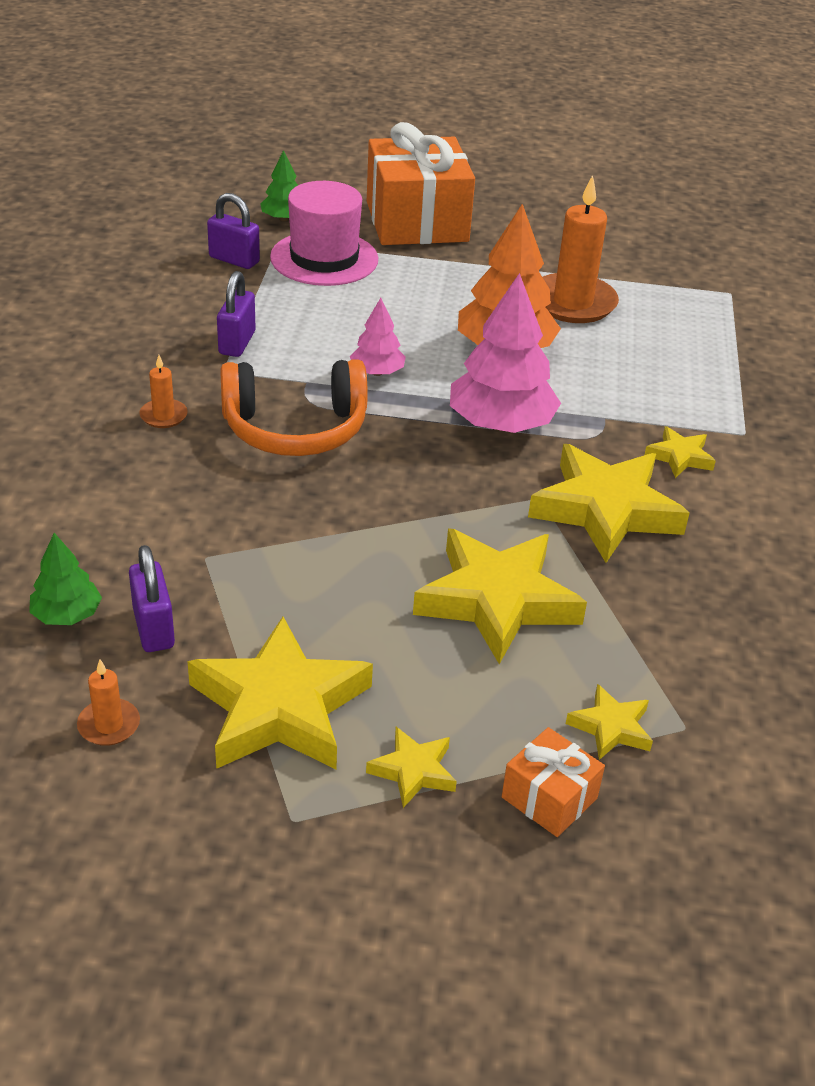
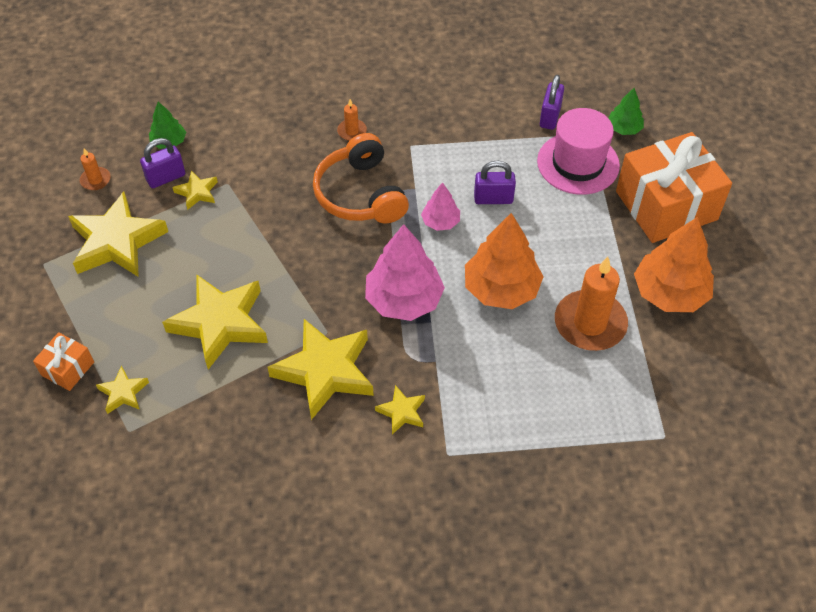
camera: 80 degrees right, 15 degrees up
purple padlock [217,271,255,357] -> purple padlock moved to [474,161,516,204]
yellow star [366,727,457,808] -> yellow star moved to [173,171,218,210]
none -> orange tree [634,217,714,312]

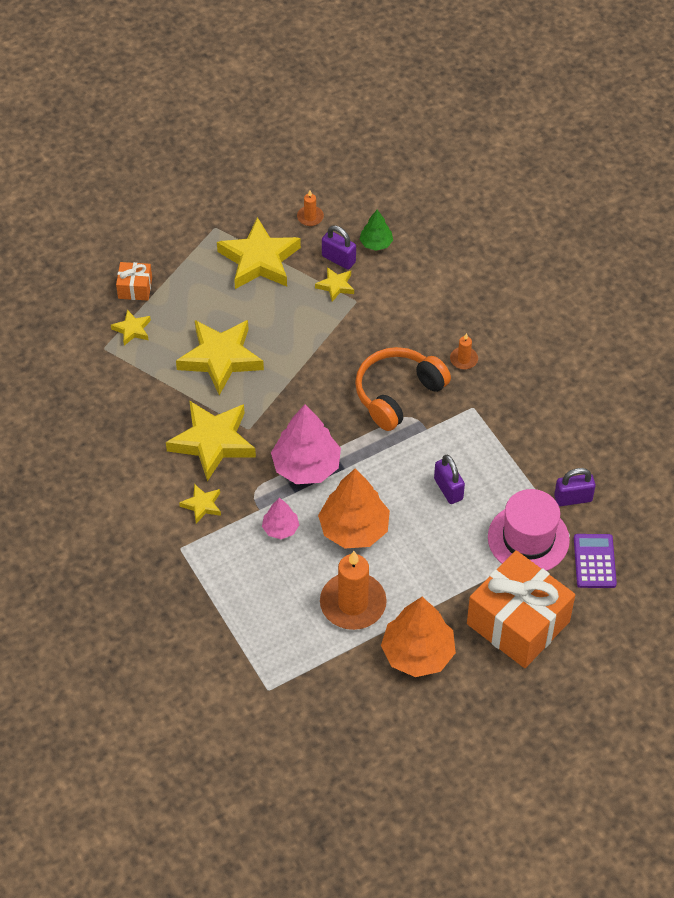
camera: 65 degrees right, 0 degrees up
pink tree [421,182,460,231] -> pink tree moved to [262,498,299,539]
green tree [608,88,644,135] -> purple calculator [574,534,617,588]

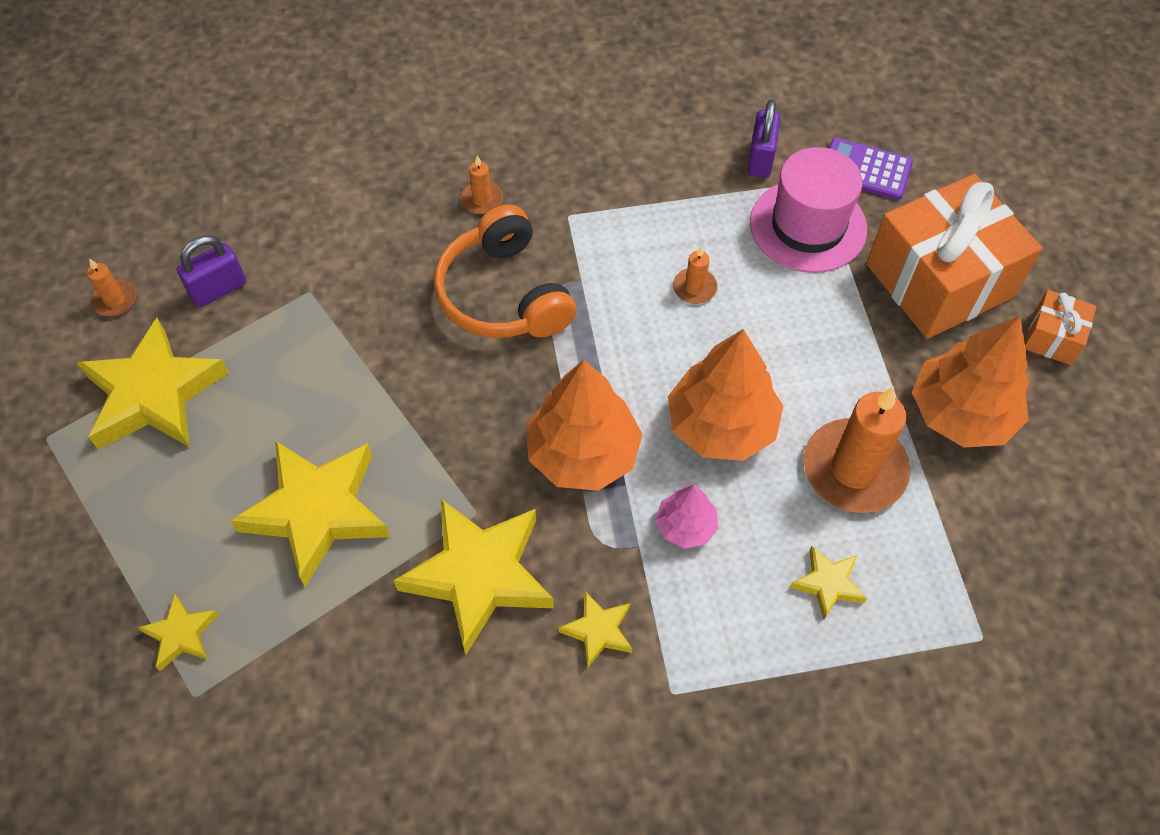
camera: 70 degrees left, 5 degrees up
orange gift [116,262,152,301] -> orange gift moved to [1025,290,1097,365]
pink tree [271,404,341,484] -> orange tree [526,360,643,491]
yellow star [315,267,354,302] -> yellow star moved to [790,546,867,620]
green tree [359,210,393,251] -> none
purple padlock [434,455,465,504] -> orange candle [673,246,717,304]

